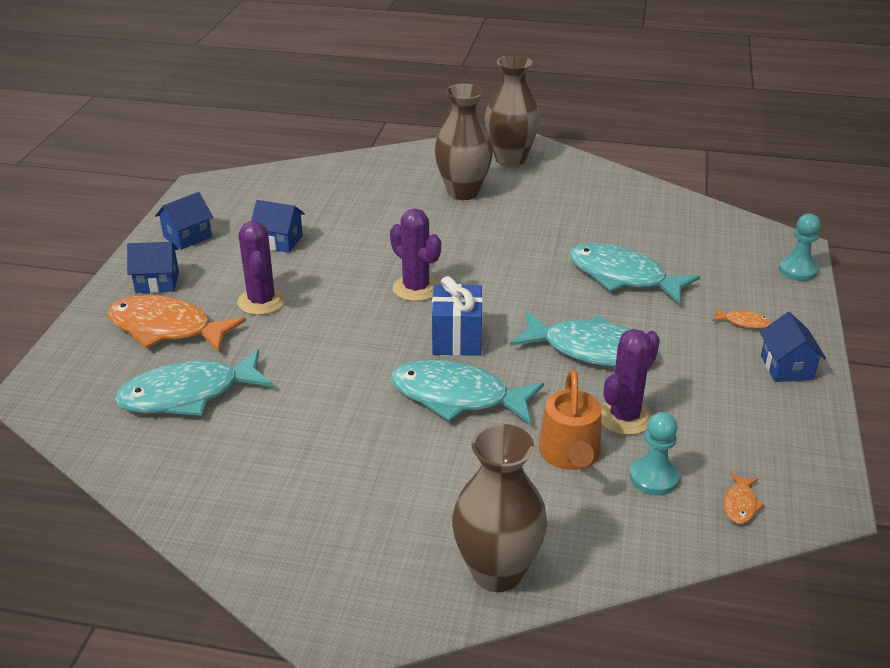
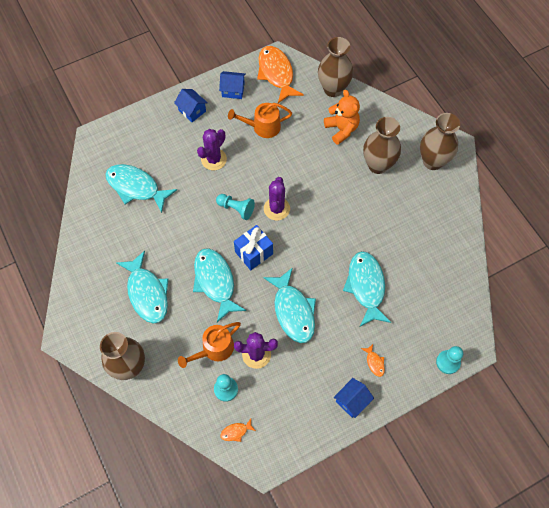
camera: 50 degrees right, 30 degrees up
orange fish [107,295,246,352] -> orange fish moved to [257,46,304,103]
blue house [251,200,305,253] -> orange watering can [228,103,292,138]
none -> turquoise fish [116,251,169,324]
none -> turquoise pawn [216,194,255,220]
none -> brown vase [318,37,353,97]
none -> orange teddy bear [324,90,360,145]

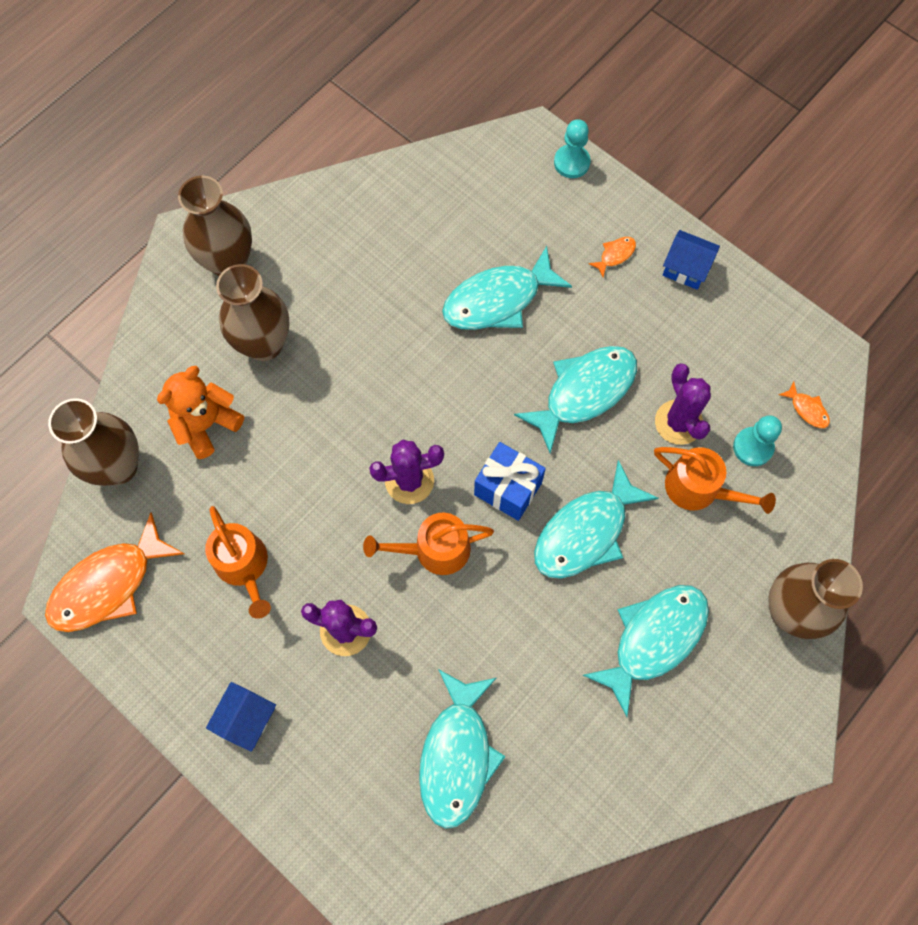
camera: 110 degrees left, 5 degrees up
turquoise pawn [216,194,255,220] -> orange watering can [363,513,494,575]
blue house [219,71,246,99] -> none

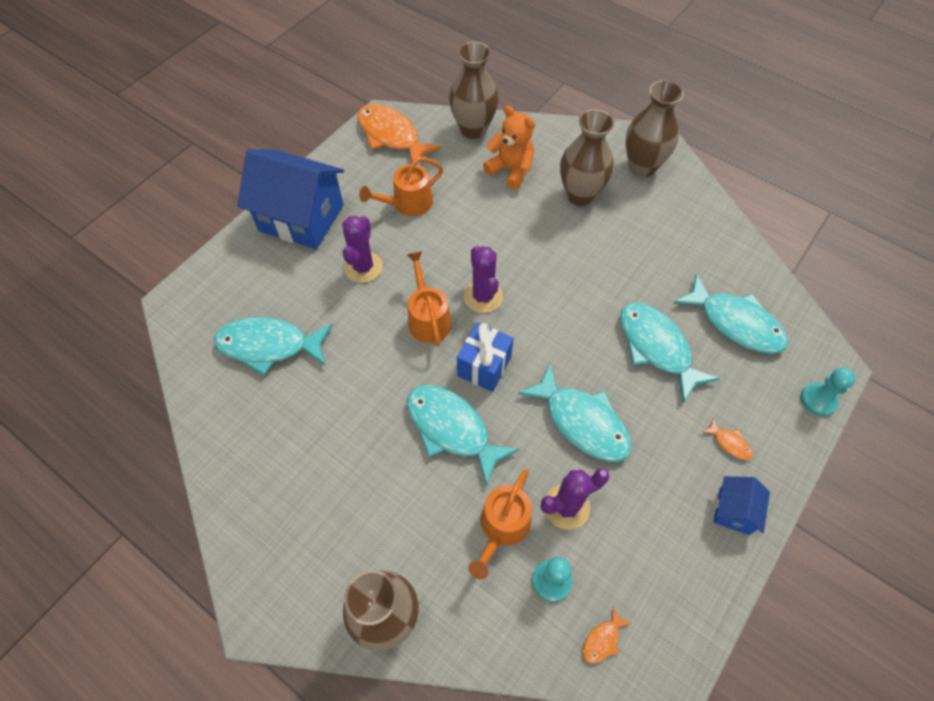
camera: 85 degrees right, 10 degrees down
blue house [206,682,276,752] -> blue house [237,149,344,249], size x2.16
turquoise fish [583,585,709,717] -> turquoise fish moved to [673,273,789,354]

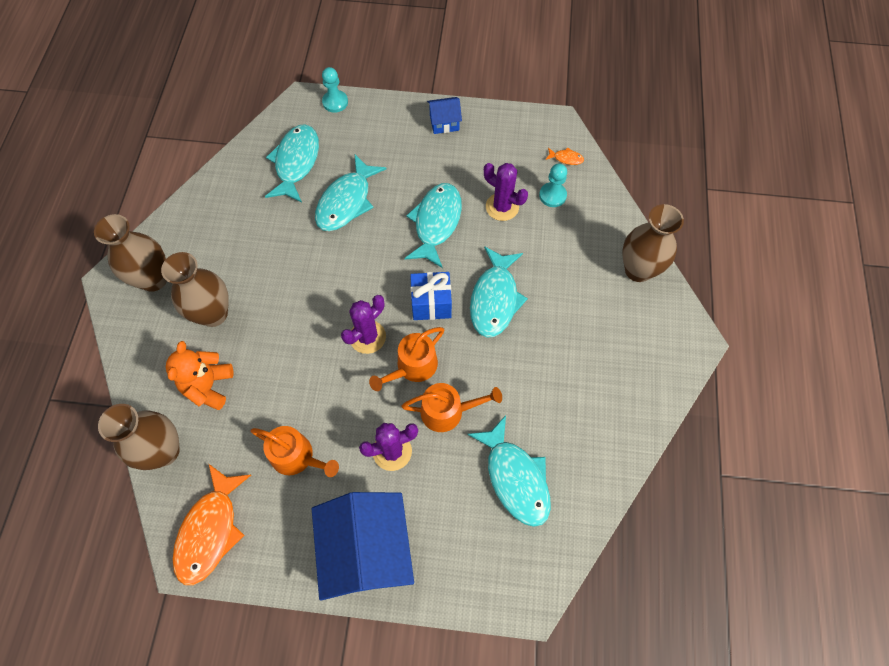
camera: 120 degrees left, 5 degrees up
orange watering can [468,469,532,579] -> orange watering can moved to [402,383,502,432]
orange fish [702,418,753,460] -> none

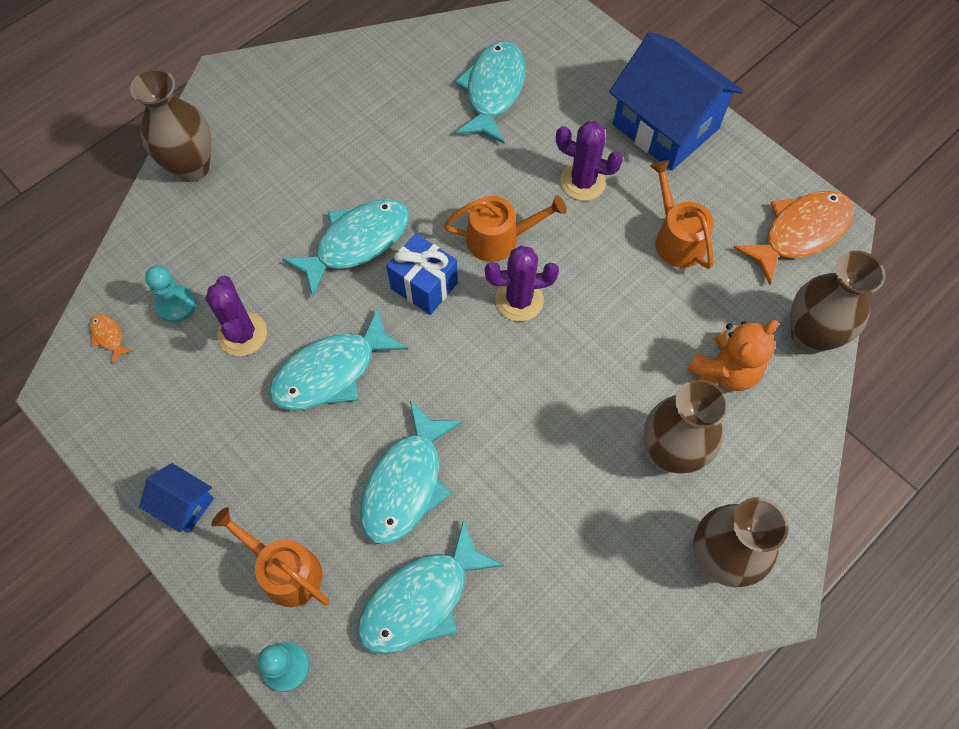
camera: 140 degrees left, 0 degrees up
blue house [312,492,414,601] -> blue house turned 75 degrees counterclockwise [609,32,743,170]
turquoise fish [315,155,387,231] -> turquoise fish turned 135 degrees clockwise [360,401,463,545]
orange watering can [402,383,502,432] -> orange watering can moved to [211,507,330,607]

